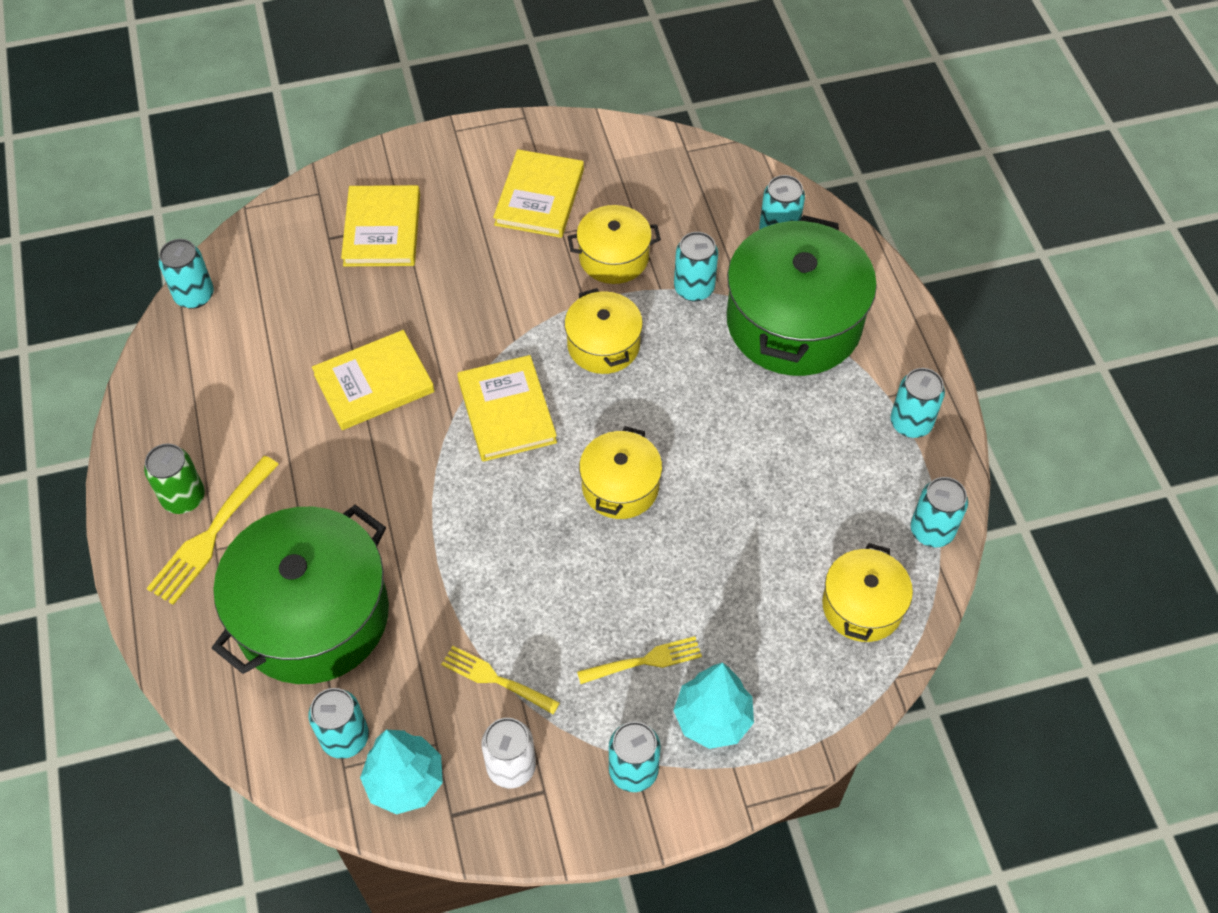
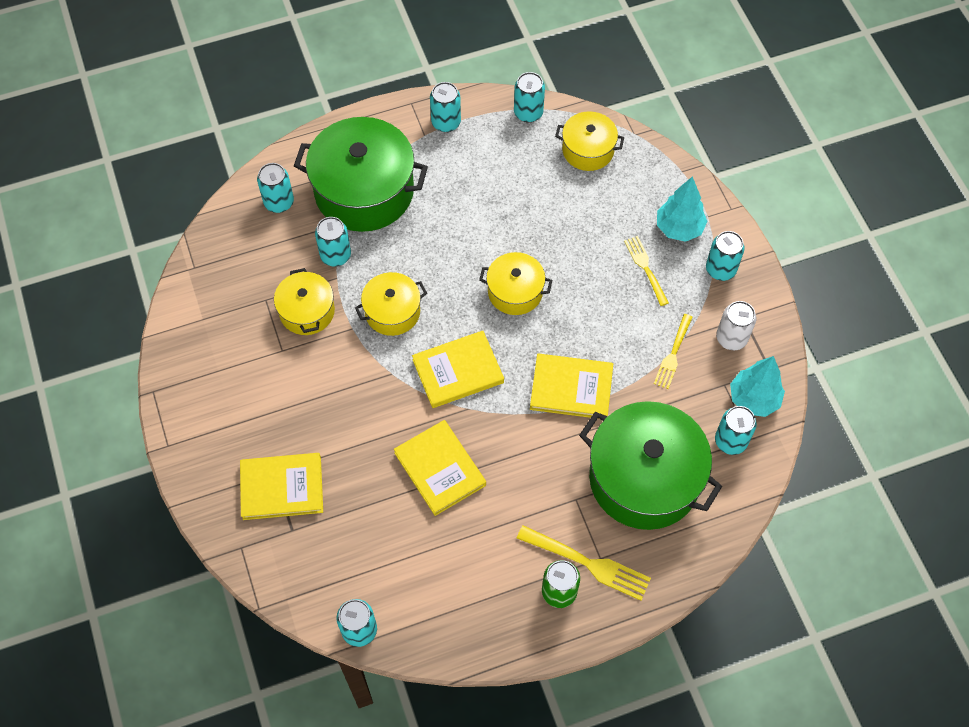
camera: 95 degrees left, 5 degrees up
yellow book [493,149,584,238] -> yellow book moved to [530,354,613,419]

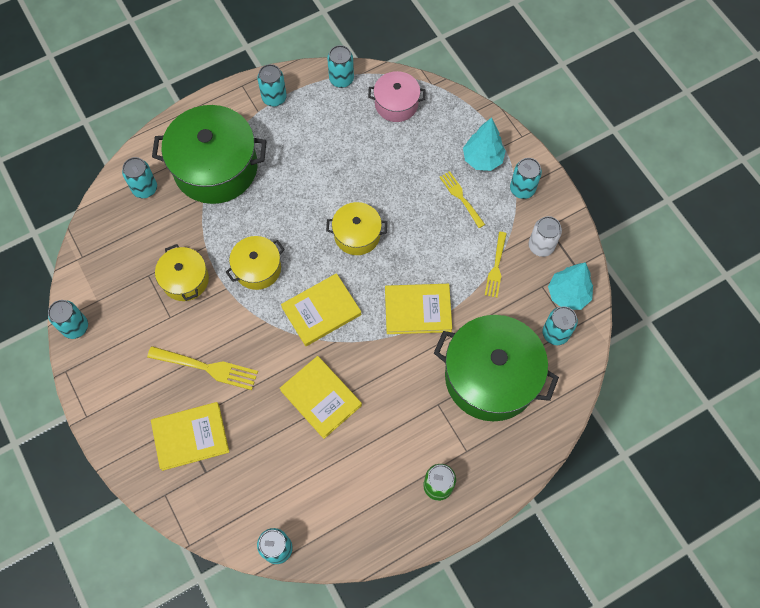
camera: 10 degrees left, 5 degrees up
turquoise can [315,217,351,266] -> turquoise can moved to [48,300,88,339]
yellow fork [517,525,651,601] -> yellow fork moved to [147,346,258,390]
yellow pot [555,111,624,171] -> pink pot [368,71,426,122]

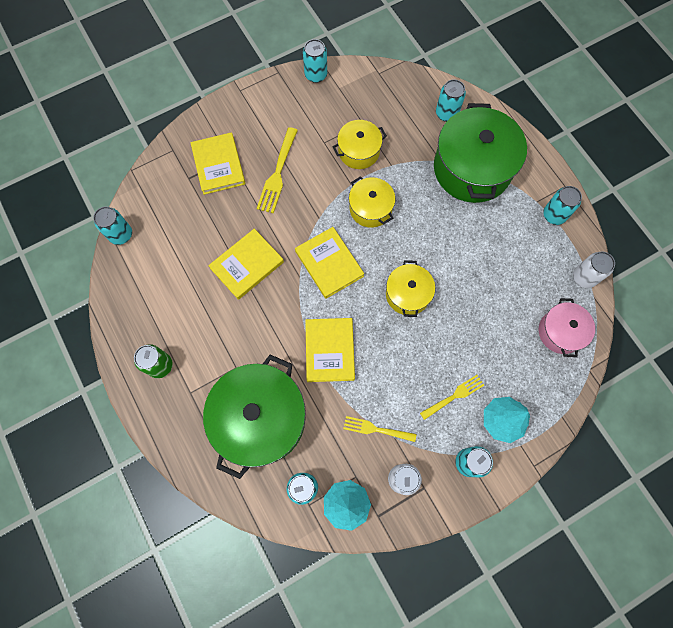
camera: 90 degrees right, 5 degrees up
turquoise can [327,45,354,88] -> white can [573,252,615,288]

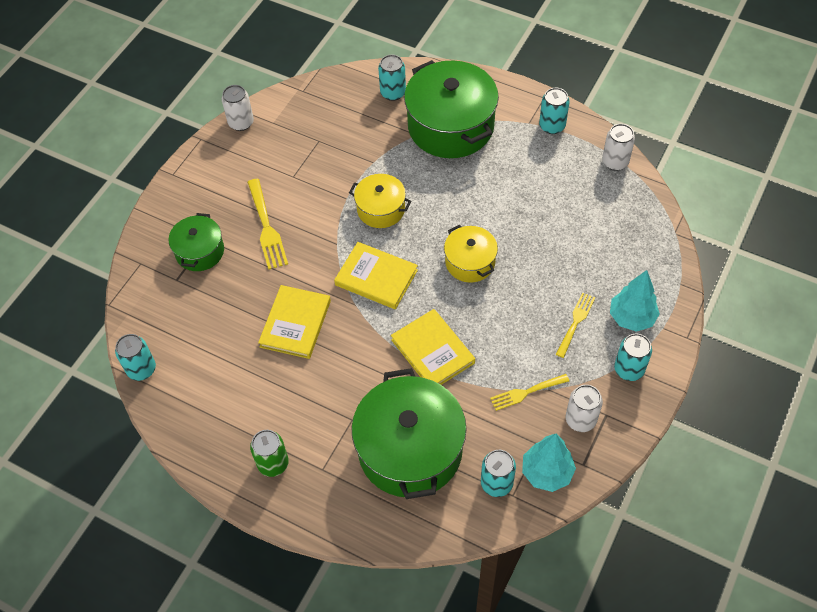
camera: 30 degrees left, 15 degrees down
yellow book [190,132,245,195] -> green pot [169,213,224,271]
turquoise can [303,39,327,83] -> white can [222,85,254,131]
yellow pot [333,120,387,169] -> none
pink pot [539,298,595,357] -> none

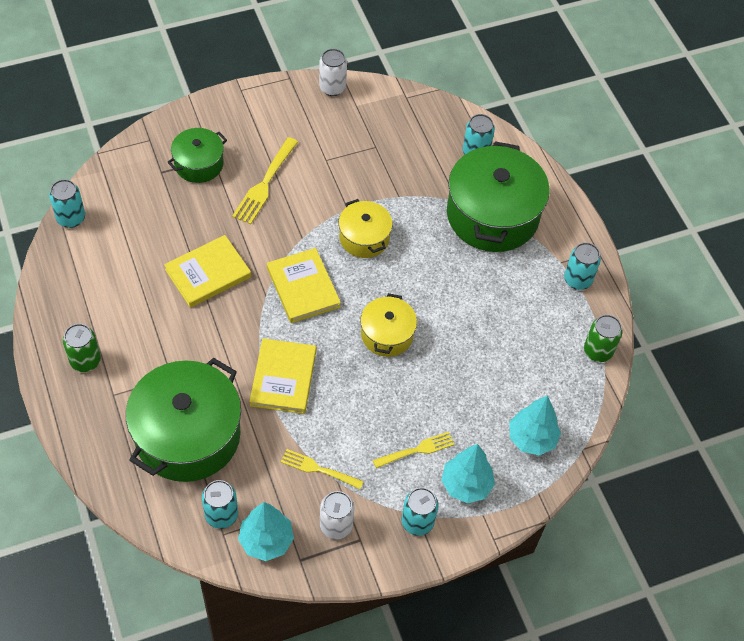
camera: 35 degrees right, 0 degrees up
white can [602,124,635,171] -> green can [584,315,622,362]
none -> turquoise tree [510,395,561,456]

